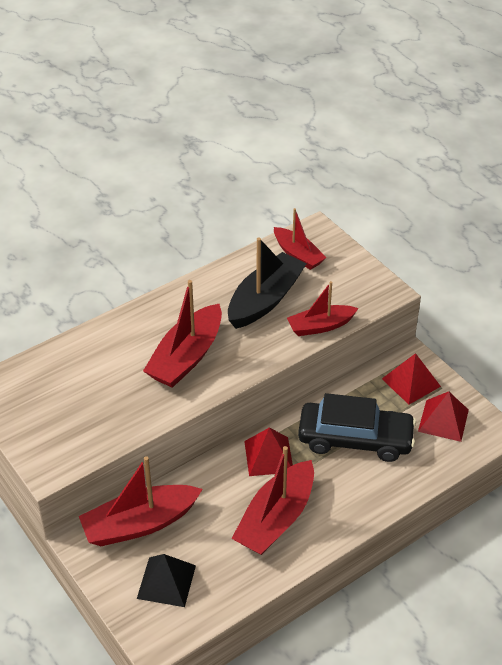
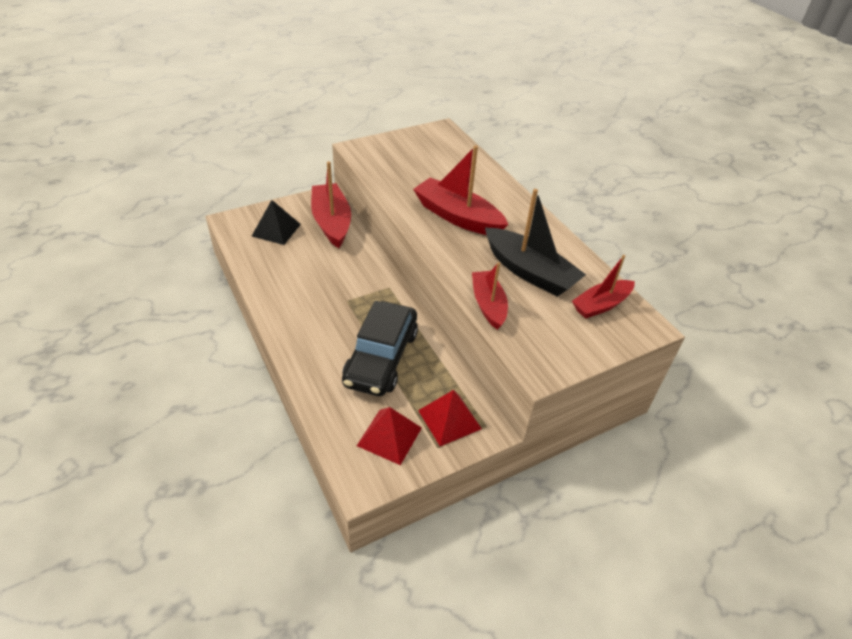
camera: 95 degrees right, 0 degrees up
red boat [231,446,314,555] -> none
red pyramid [244,427,293,476] -> none

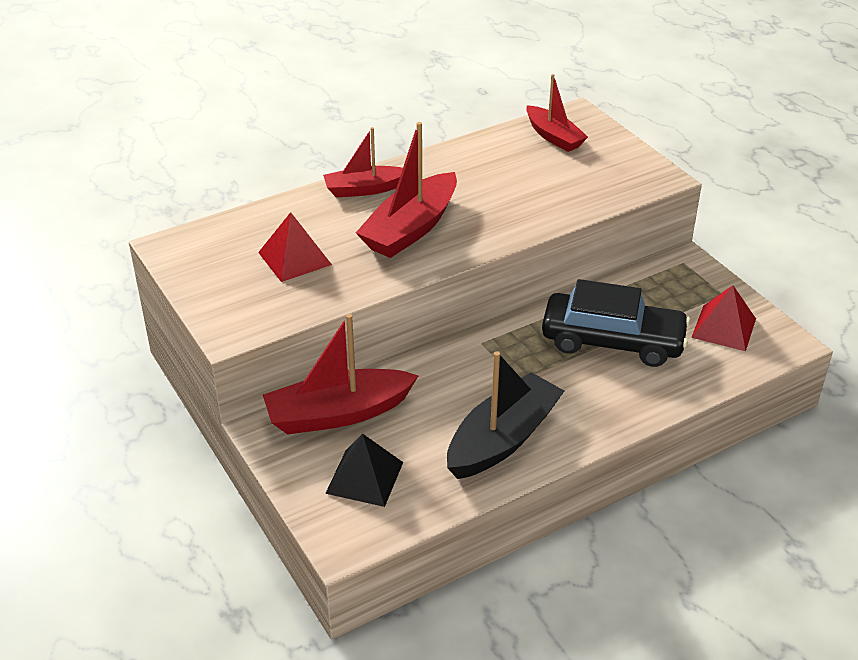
camera: 90 degrees left, 5 degrees down
red pyramid [418,390,482,446] -> red pyramid moved to [258,212,332,282]
red boat [472,262,508,330] -> red boat moved to [323,127,403,198]
black boat [485,189,586,297] -> black boat moved to [447,351,564,479]

